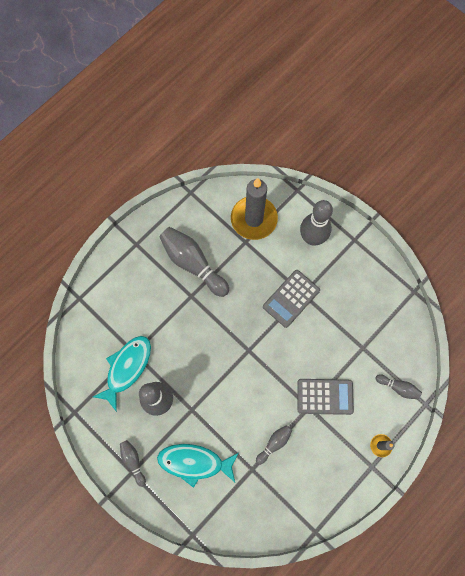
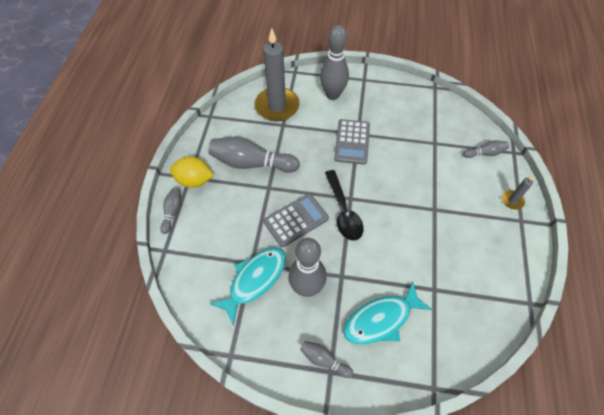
camera: 35 degrees left, 15 degrees down
turquoise fish [93,336,151,412] -> turquoise fish turned 45 degrees clockwise [210,248,286,326]
grey bowling pin [256,425,292,465] -> grey bowling pin moved to [160,188,181,234]
grey calculator [297,379,354,415] -> grey calculator moved to [264,194,329,247]
none -> yellow lemon [170,156,214,188]
none -> black spoon [325,170,364,241]

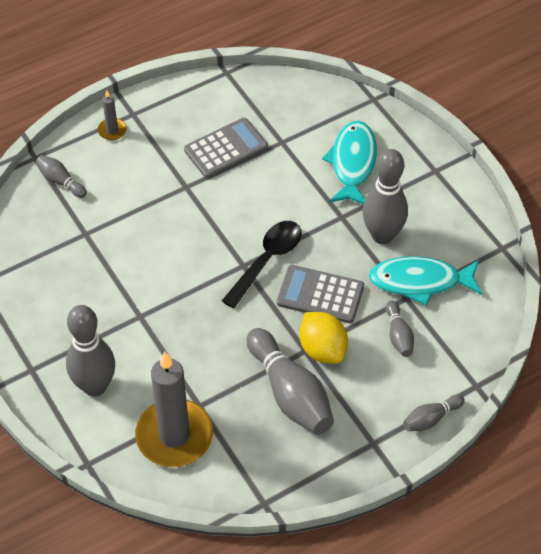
camera: 130 degrees left, 5 degrees down
yellow lemon [170,156,214,188] -> yellow lemon moved to [299,312,348,364]
grey bowling pin [300,341,353,378] -> grey bowling pin moved to [386,301,414,357]
grey calculator [334,119,370,165] -> grey calculator moved to [184,118,268,179]
turquoise fish [343,282,432,345] -> turquoise fish turned 105 degrees counterclockwise [322,121,377,204]

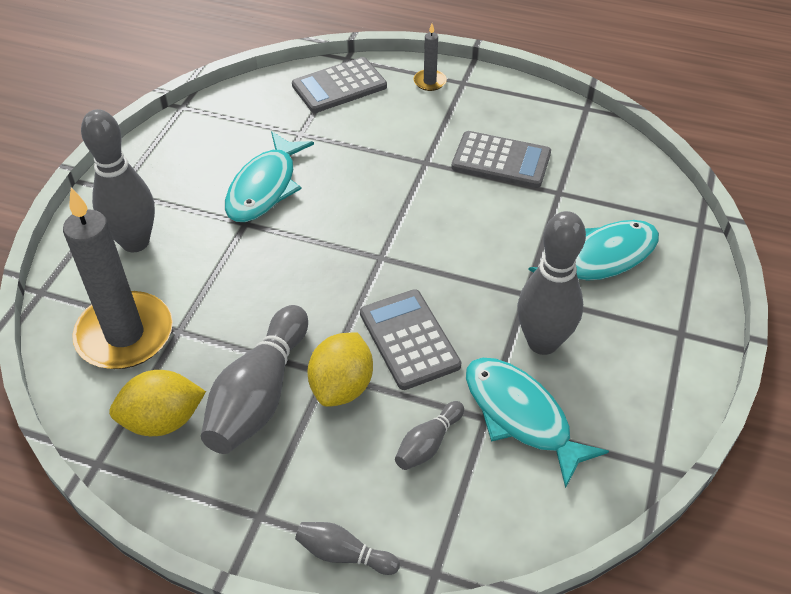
camera: 50 degrees right, 5 degrees down
grey bowling pin [36,155,87,198] -> grey calculator [292,57,387,113]
black spoon [222,221,301,308] -> none
none -> yellow lemon [109,370,206,436]
none -> turquoise fish [225,131,314,222]

